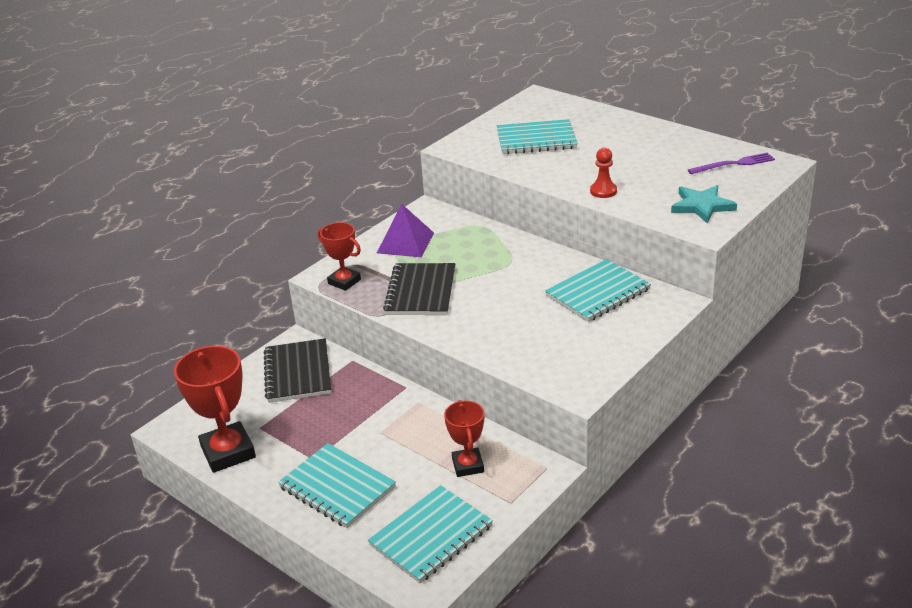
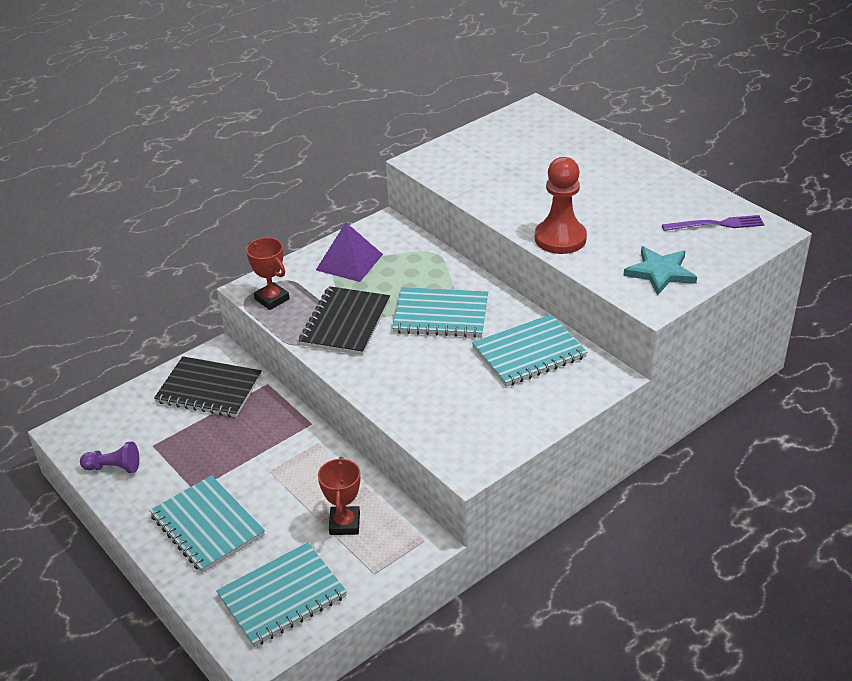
camera: 10 degrees right, 5 degrees up
red trophy [174,346,256,473] -> purple pawn [80,442,139,473]
black notebook [264,338,331,403] -> black notebook turned 75 degrees counterclockwise [154,356,262,417]
turquoise notebook [497,119,578,154] -> turquoise notebook moved to [392,287,488,338]
red pawn [590,148,617,198] -> red pawn [535,157,587,254], size x1.75

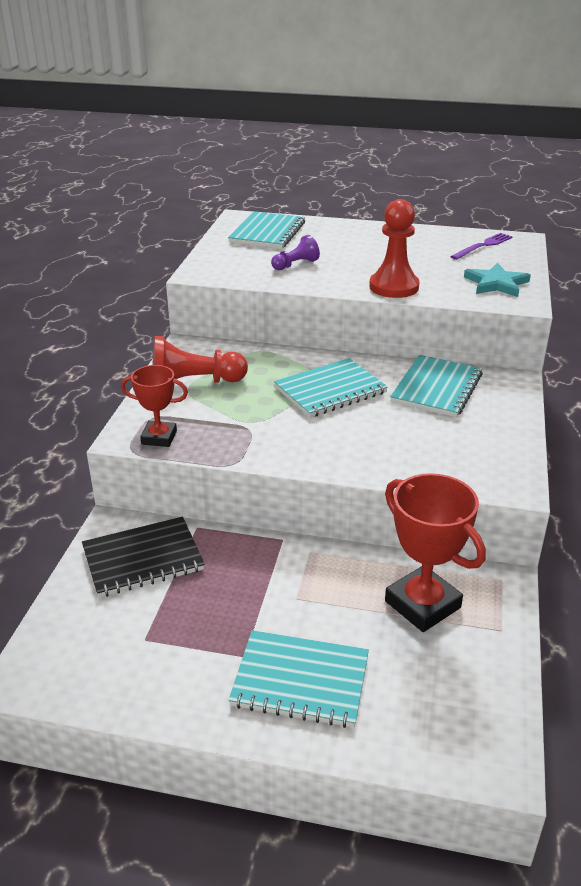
camera: 40 degrees left, 5 degrees down
purple pawn [80,442,139,473] -> purple pawn moved to [271,235,320,270]
turquoise notebook [216,542,347,647] -> turquoise notebook moved to [228,211,305,249]
black notebook [299,286,390,355] -> none
purple pyramid [316,223,383,282] -> red pawn [152,336,248,383]
red trophy [318,457,360,535] -> red trophy [385,473,486,632], size x1.66

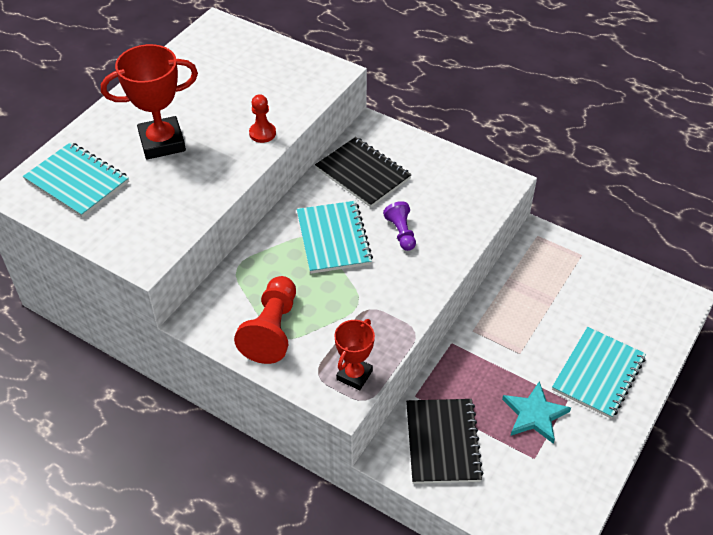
camera: 70 degrees left, 15 degrees up
purple pawn [271,235,320,270] -> purple pawn moved to [383,201,416,251]
red pawn [369,199,420,298] -> red pawn [249,94,276,143], size x0.57
red trophy [385,473,486,632] -> red trophy moved to [101,44,198,160]
turquoise notebook [390,355,483,417] -> black notebook [315,137,411,207]
purple fork [450,233,513,260] -> none
turquoise star [464,263,531,297] -> turquoise star moved to [502,381,571,444]

